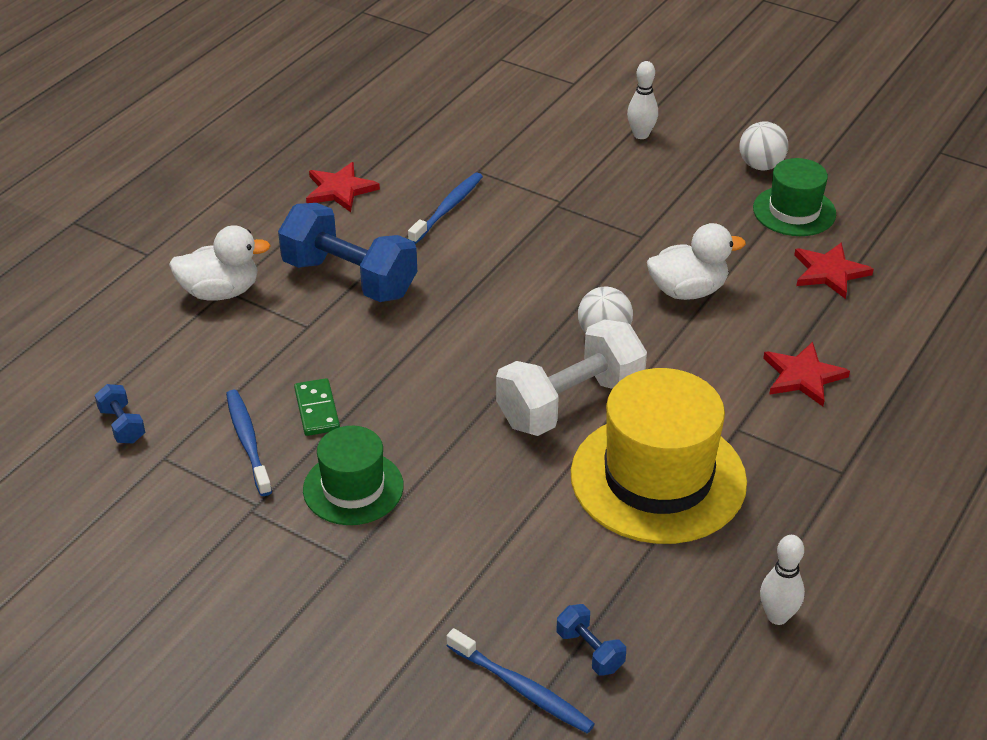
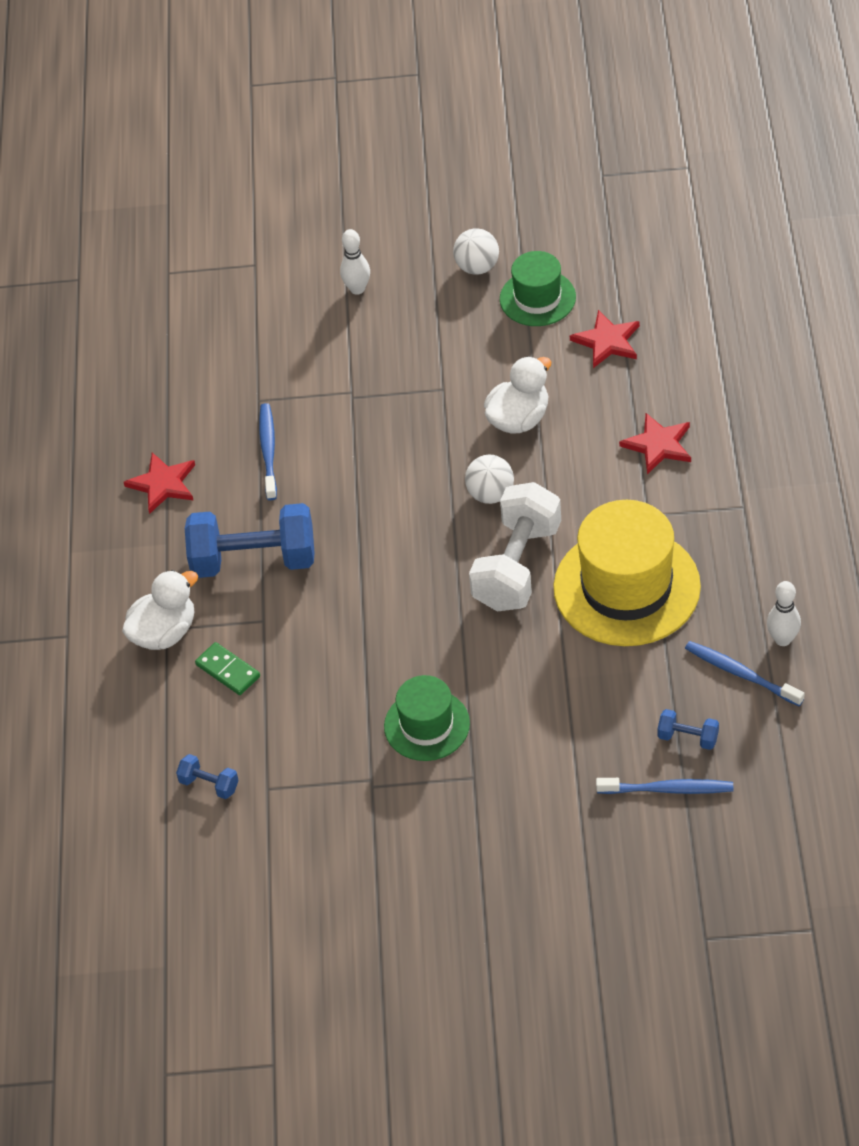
camera: 30 degrees left, 10 degrees up
blue toothbrush [226,390,272,496] -> blue toothbrush moved to [685,641,805,706]
green domino [294,378,340,436] -> green domino moved to [195,642,260,695]

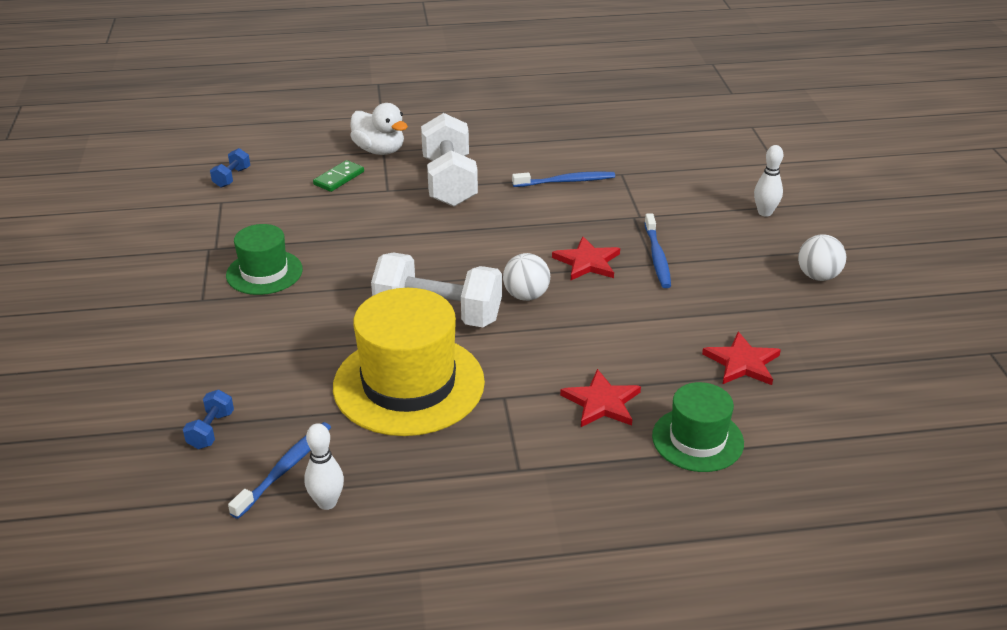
camera: 80 degrees right, 15 degrees down
red star [124,452,195,514] -> red star moved to [552,236,620,280]
blue dumbbell [185,503,315,578] -> white dumbbell [421,113,478,207]
white duck [484,356,551,434] -> none
green hat [500,251,576,326] -> green hat moved to [652,382,744,472]
blue toothbrush [596,778,733,794] -> blue toothbrush moved to [644,213,671,288]

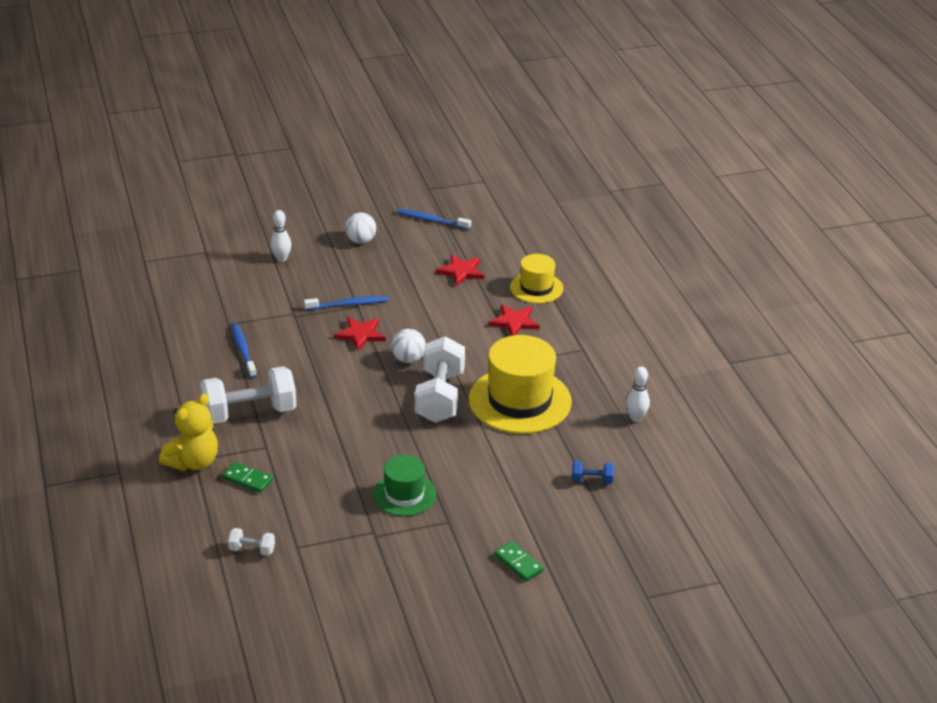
camera: 100 degrees left, 0 degrees up
blue dumbbell [210,148,250,188] -> white dumbbell [228,528,275,556]
blue toothbrush [228,422,331,519] -> blue toothbrush moved to [397,209,471,230]
white duck [350,103,408,155] -> yellow teddy bear [159,394,218,471]
green hat [652,382,744,472] -> yellow hat [510,254,563,304]
none -> green domino [494,541,544,581]

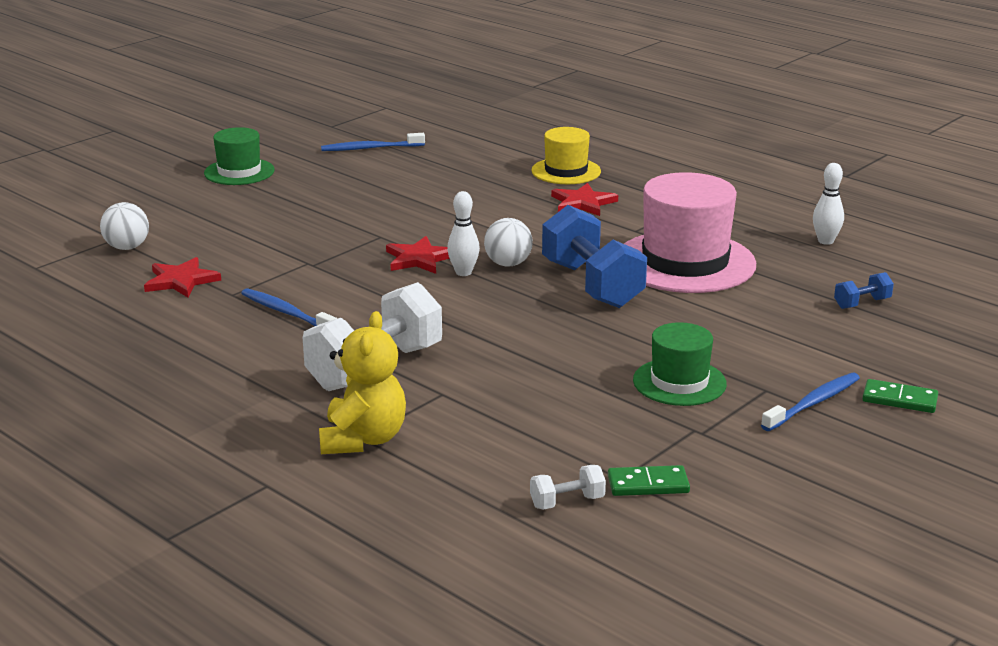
camera: 30 degrees left, 10 degrees down
green domino [222,462,273,493] -> green domino moved to [608,465,690,496]
white bowling pin [270,210,291,262] -> white bowling pin moved to [447,191,480,276]
blue toothbrush [304,296,388,310] -> blue toothbrush moved to [761,373,860,431]
white ball [345,213,376,244] -> white ball moved to [100,202,149,250]
white dumbbell [415,336,465,423] -> blue dumbbell [542,205,647,308]
red star [436,255,484,286] -> red star moved to [144,257,221,297]
yellow hat [468,335,572,434] -> pink hat [624,172,756,293]
none -> green hat [204,127,275,185]

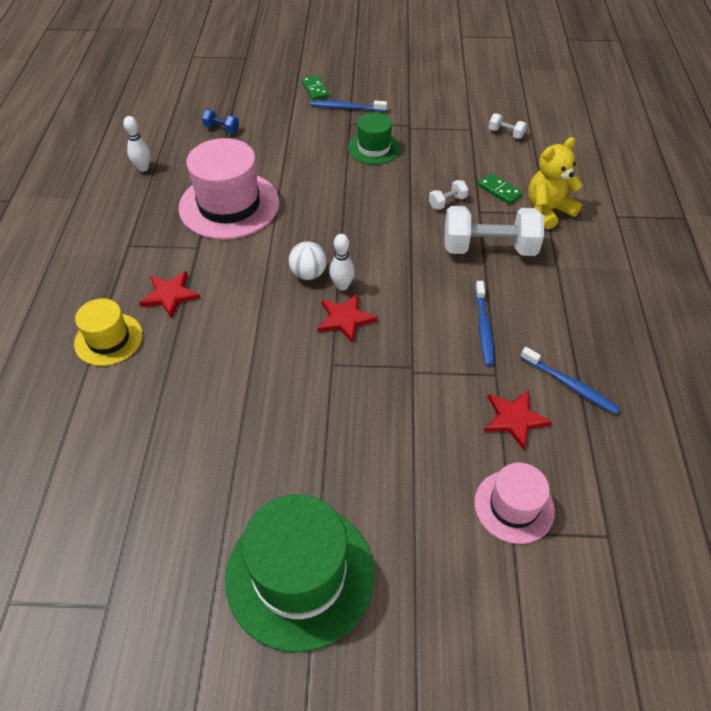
camera: 130 degrees left, 25 degrees up
white ball [100,202,149,250] -> pink hat [474,463,555,544]
green hat [204,127,275,185] -> green hat [225,494,374,652], size x1.76
blue toothbrush [321,133,425,151] -> blue toothbrush moved to [520,347,620,415]
blue dumbbell [542,205,647,308] -> none
green domino [608,465,690,496] -> green domino moved to [478,173,523,204]
none -> white dumbbell [429,180,468,210]

